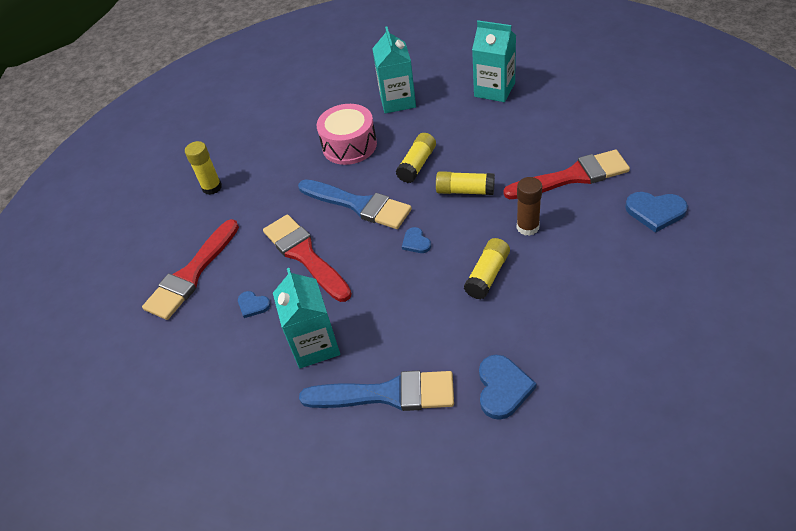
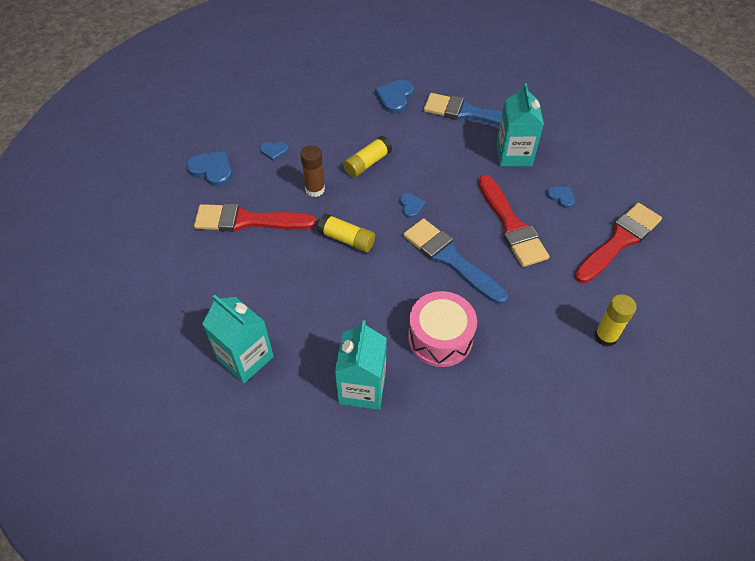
camera: 170 degrees left, 5 degrees up
yellow glue stick [396,133,436,183] -> none
none -> blue heart [260,142,288,161]

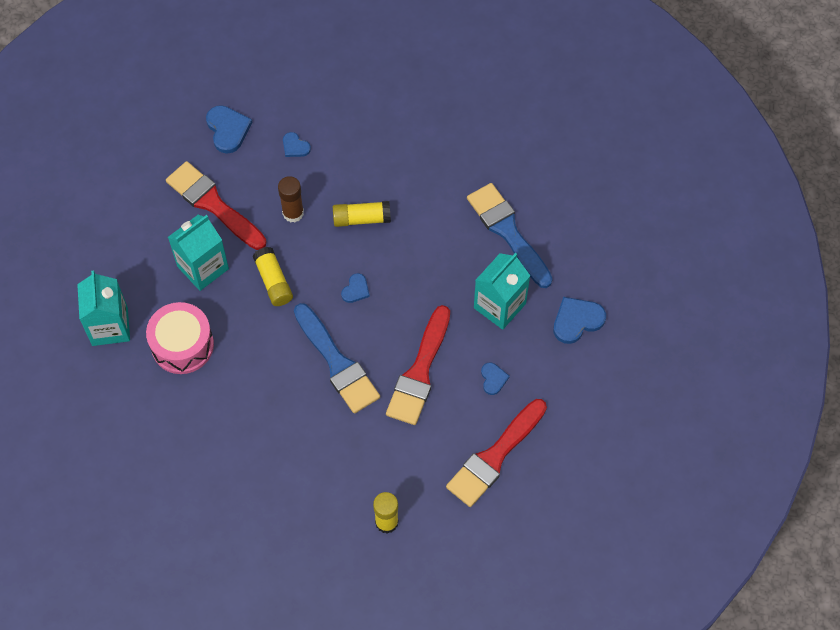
camera: 40 degrees right, 10 degrees up
turquoise carton [335,320,387,410] -> turquoise carton moved to [168,214,229,291]
blue heart [375,80,414,114] -> blue heart moved to [553,297,606,344]
blue brush [403,218,508,305] -> blue brush turned 150 degrees clockwise [294,303,380,413]
pink drum [408,291,477,367] -> pink drum moved to [146,302,214,374]
red brush [574,203,662,283] -> red brush turned 135 degrees clockwise [446,399,547,507]

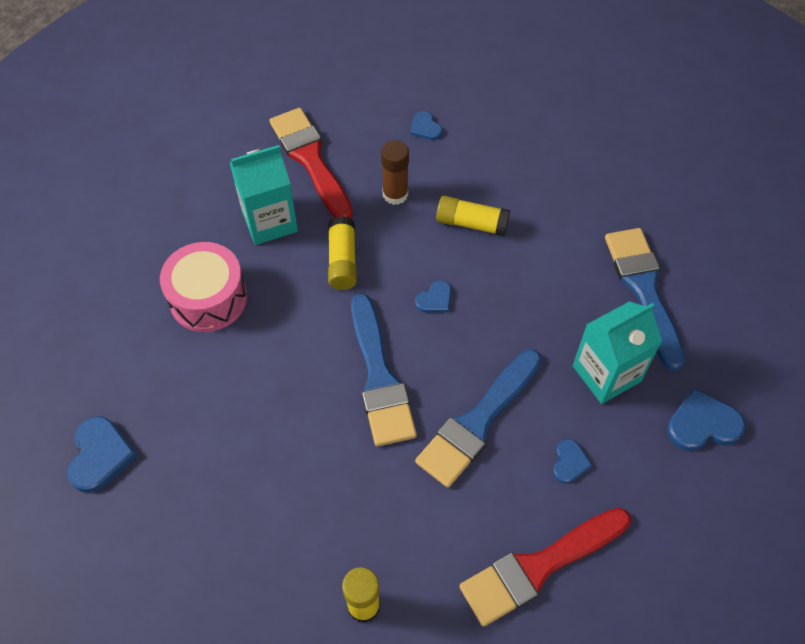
camera: 20 degrees right, 5 degrees down
turquoise carton [77,271,130,346] -> none
blue heart [206,105,253,154] -> blue heart moved to [68,416,137,493]
red brush [386,305,450,425] -> blue brush [415,349,542,488]

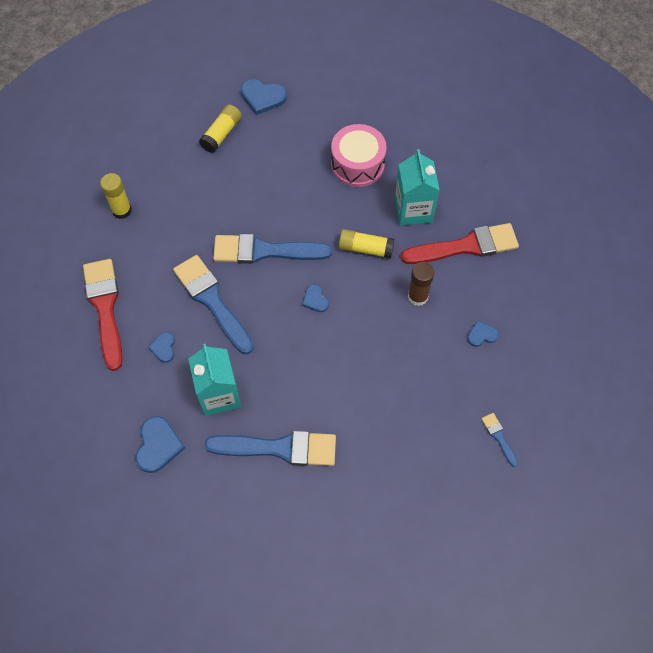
camera: 105 degrees right, 5 degrees up
yellow glue stick [436,195,510,236] -> yellow glue stick moved to [199,105,242,153]
blue heart [553,439,593,483] -> blue heart turned 60 degrees clockwise [148,332,175,363]
none -> blue brush [482,413,518,467]

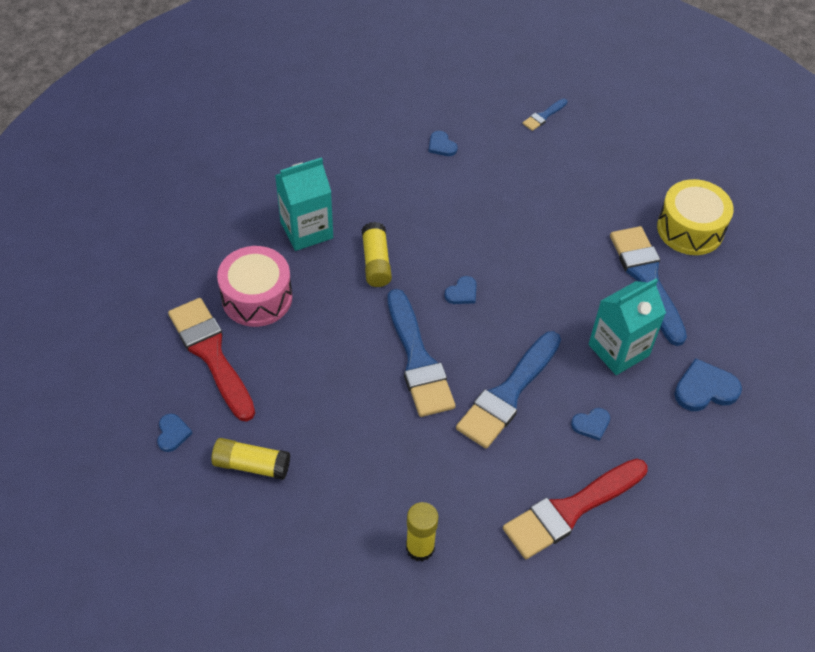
camera: 110 degrees left, 10 degrees down
blue heart [241,79,287,115] -> blue heart [157,414,192,452], size x0.59
red brush [401,223,519,264] -> red brush moved to [168,298,255,422]
brown glue stick [408,262,434,306] -> none
none -> yellow drum [657,179,734,255]

